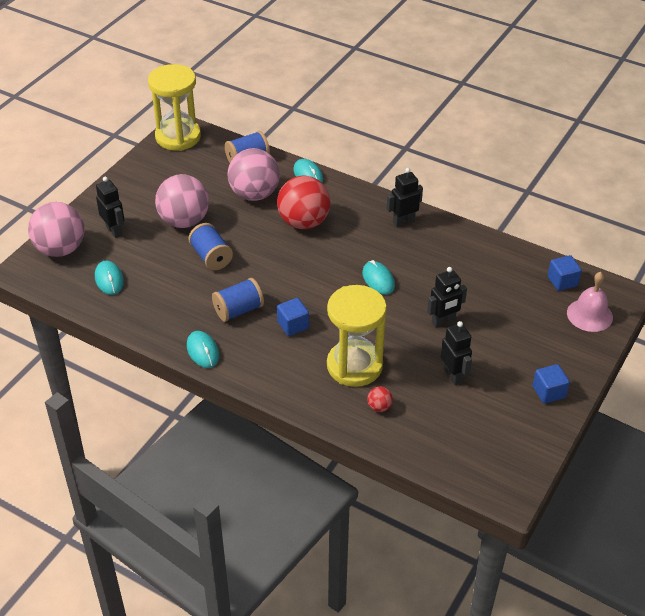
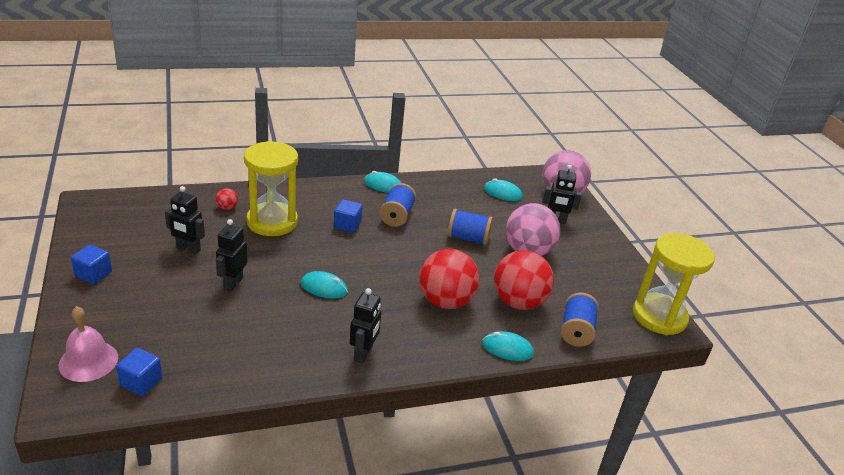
camera: 130 degrees right, 10 degrees down
pink ball [228,148,280,201] -> red ball [494,250,554,310]

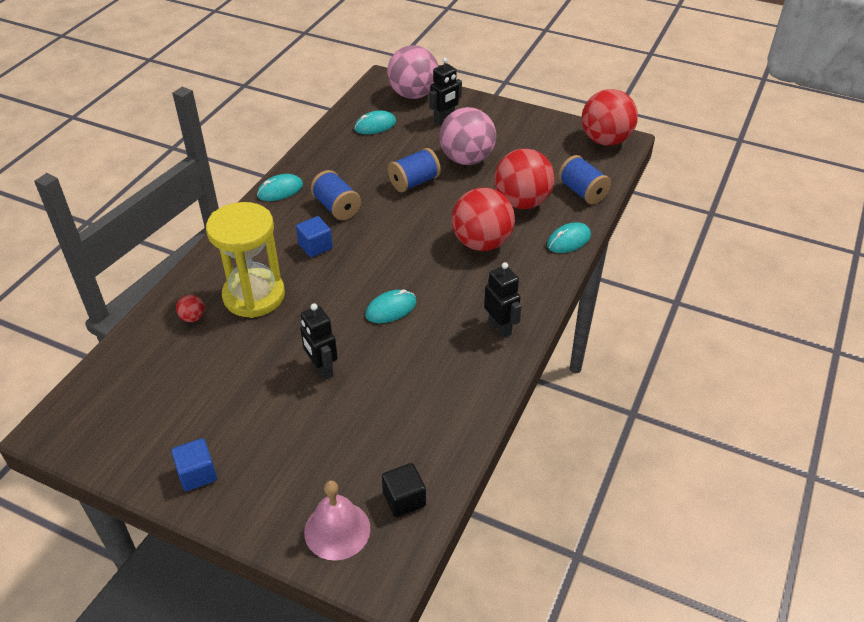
camera: 45 degrees left, 10 degrees up
blue cube [116,348,162,396] -> black cube [382,463,426,517]
black robot [165,186,205,255] -> none
yellow hourglass [633,233,715,335] -> red ball [582,89,638,146]

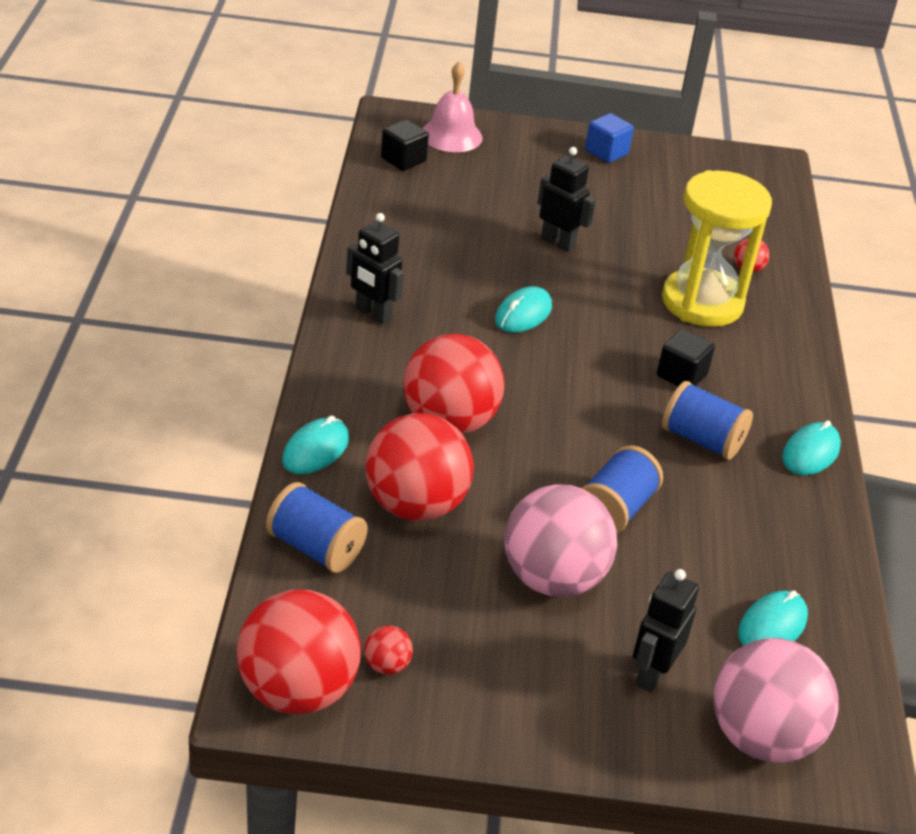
camera: 155 degrees right, 5 degrees down
blue cube [296,216,333,257] -> black cube [657,329,715,386]
none -> red ball [364,626,413,675]

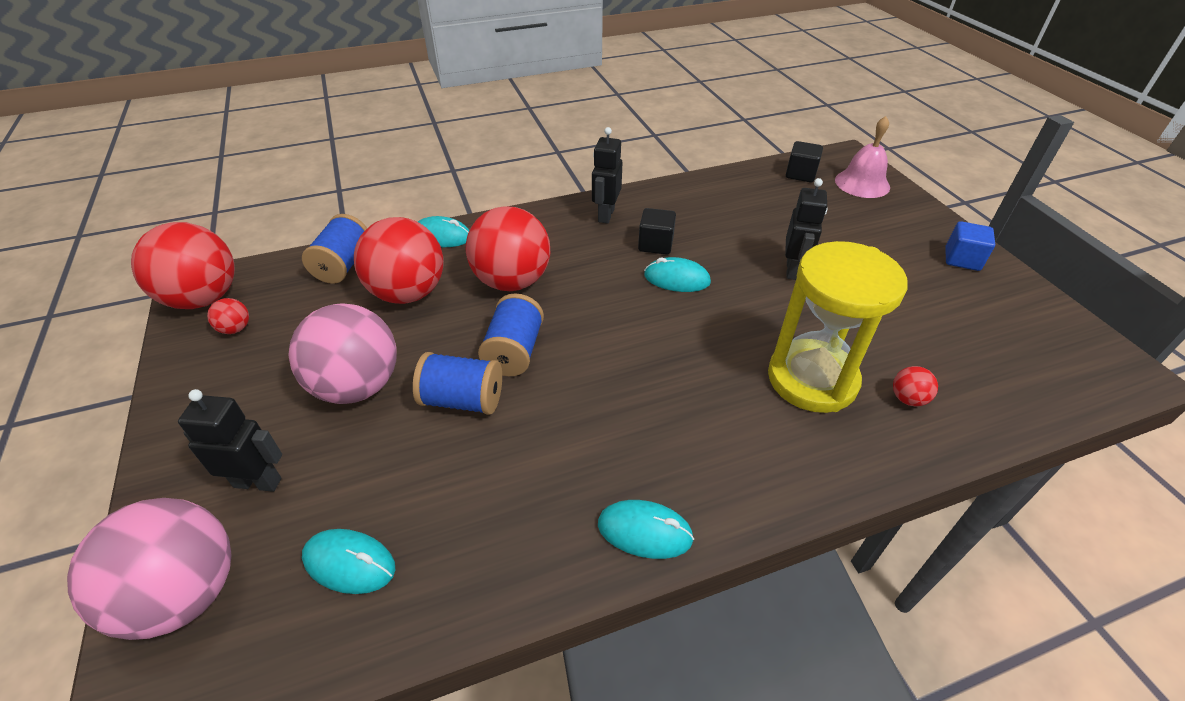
camera: 70 degrees right, 5 degrees up
black cube [657,329,715,386] -> black cube moved to [638,208,676,255]
blue spool [662,381,753,460] -> blue spool moved to [478,294,544,376]

